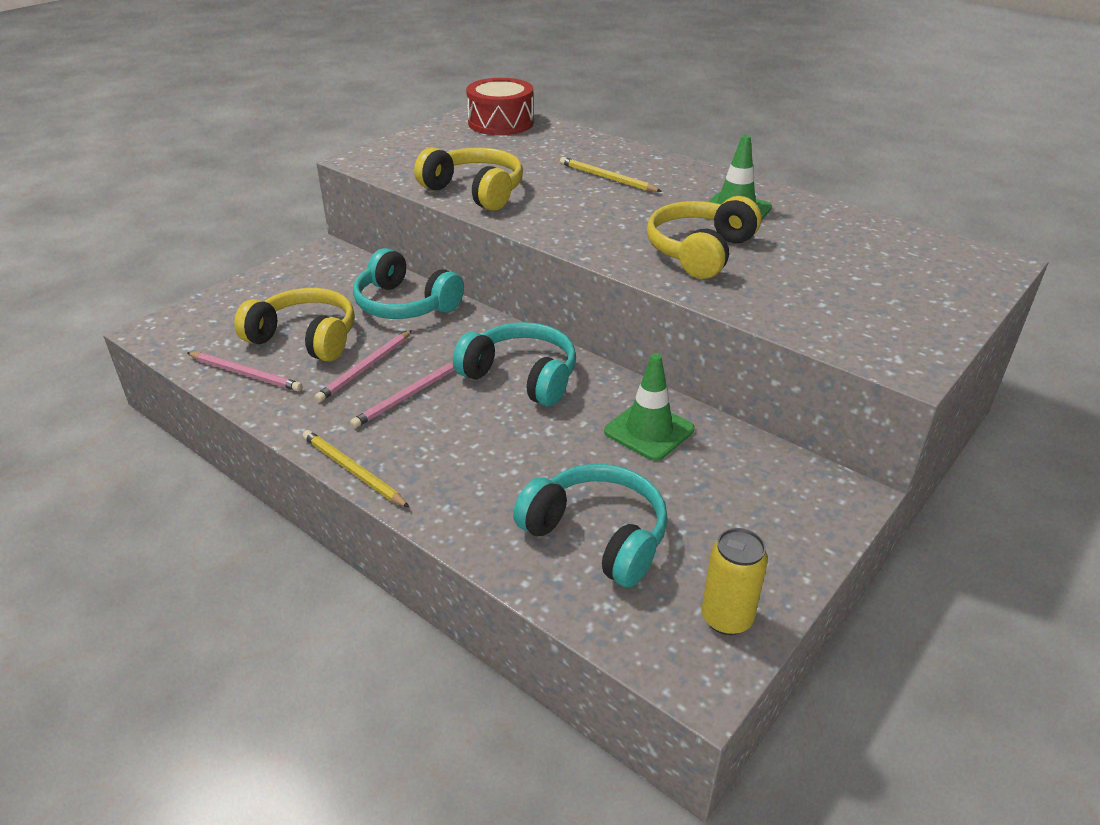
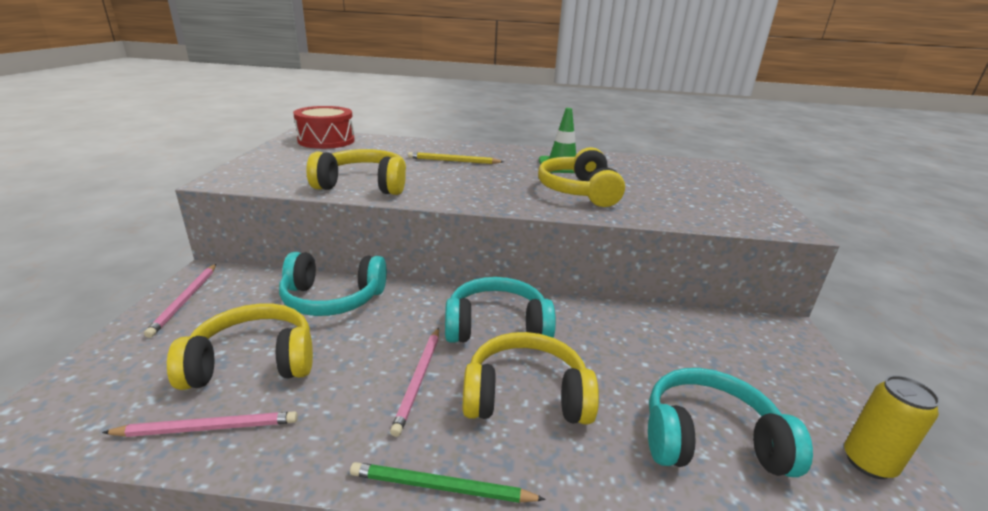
camera: 35 degrees left, 10 degrees down
yellow pencil [303,430,410,508] -> green pencil [350,462,546,503]
pink pencil [315,330,412,402] -> pink pencil moved to [144,264,216,338]
green traffic cone [604,353,694,461] -> none
none -> yellow headphones [463,332,599,425]

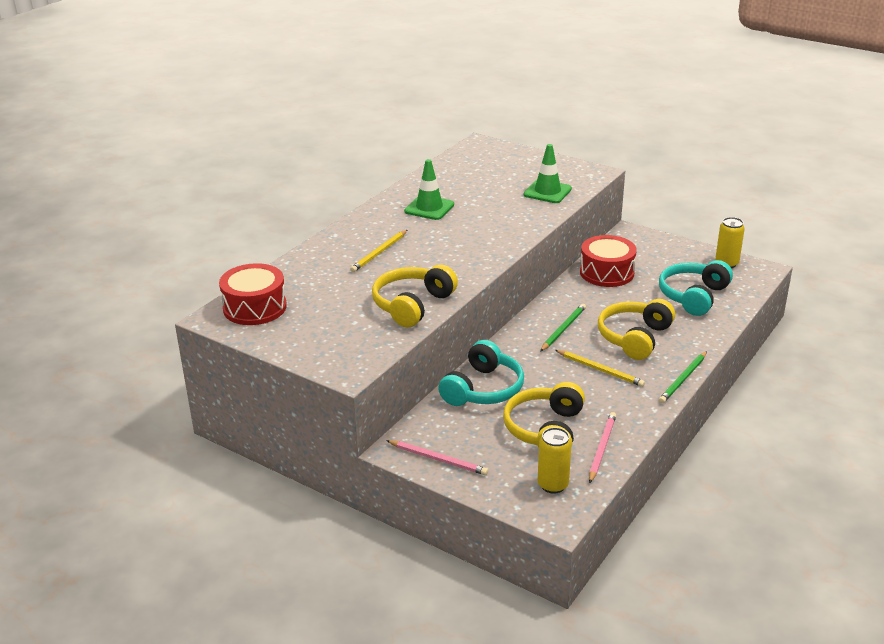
camera: 60 degrees left, 5 degrees up
pink pencil [390,328,439,437] -> yellow pencil [555,350,645,387]
turquoise headphones [445,277,556,343] -> green pencil [540,304,586,352]
yellow headphones [538,147,625,207] -> none
none -> green traffic cone [524,144,572,203]
none -> yellow can [538,427,572,494]
none -> red drum [580,235,637,287]

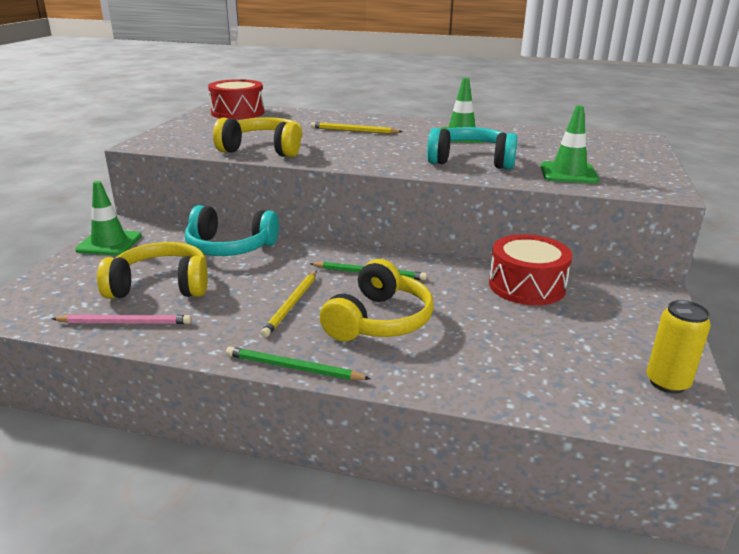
camera: 70 degrees right, 5 degrees down
pink pencil [386,440,488,475] -> green traffic cone [75,181,142,255]
yellow can [538,427,572,494] -> none
yellow headphones [598,299,675,360] -> yellow headphones turned 105 degrees clockwise [320,259,434,341]
turquoise headphones [659,260,733,316] -> turquoise headphones moved to [427,127,517,170]

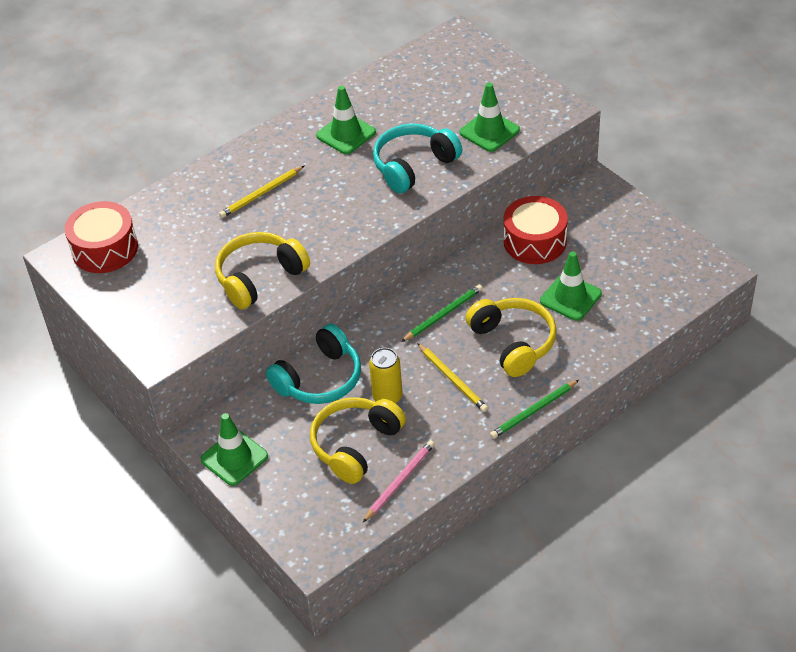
camera: 50 degrees left, 20 degrees up
yellow can [647,300,711,394] -> yellow can moved to [369,348,403,404]
none -> green traffic cone [540,251,602,321]

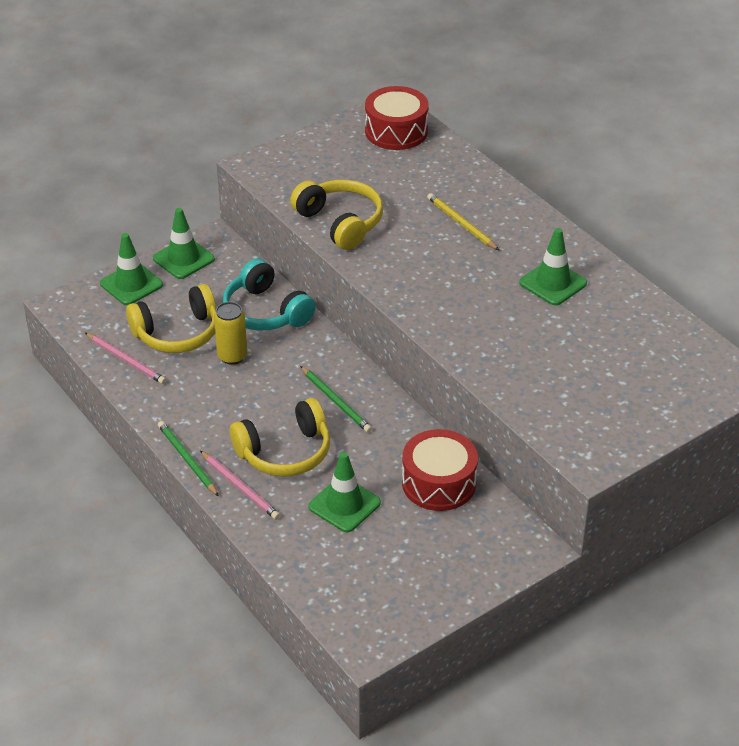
camera: 90 degrees right, 5 degrees down
yellow headphones [310,397,406,484] -> yellow headphones turned 120 degrees clockwise [126,284,216,353]
turquoise headphones [373,124,462,193] -> none
yellow pencil [417,343,488,412] -> none
green traffic cone [460,83,520,152] -> green traffic cone moved to [100,233,163,305]
none -> pink pencil [200,451,280,520]

